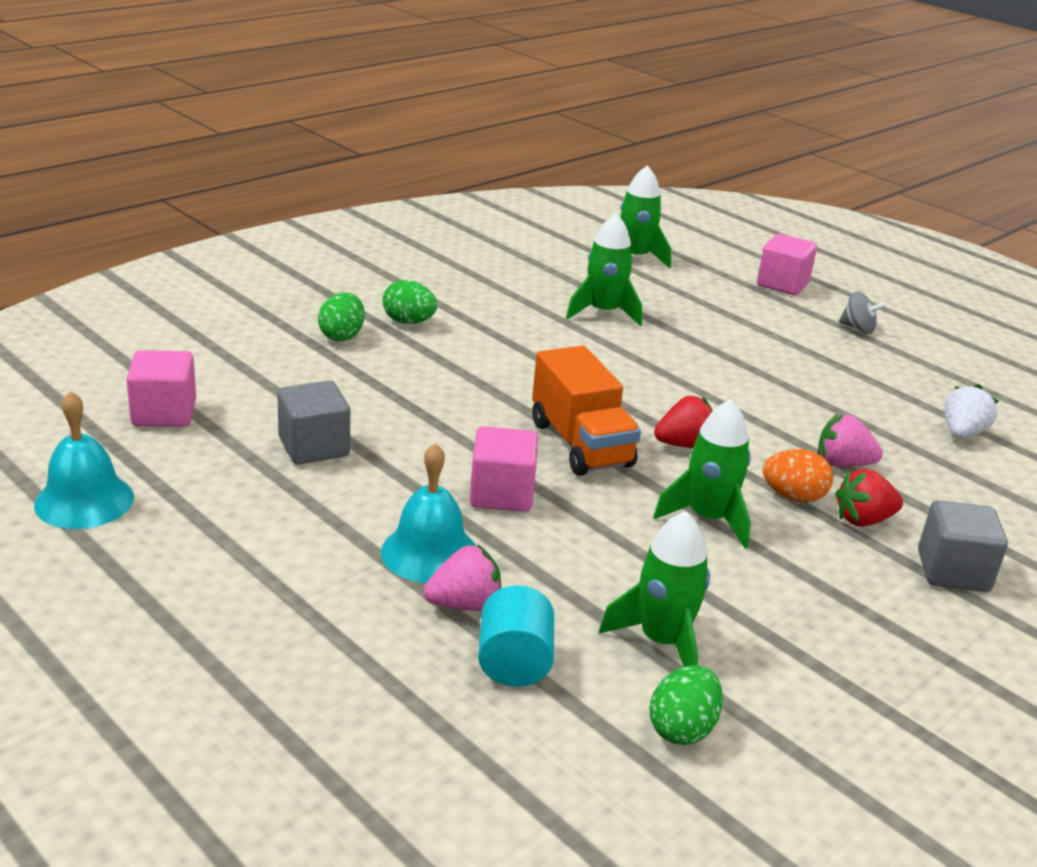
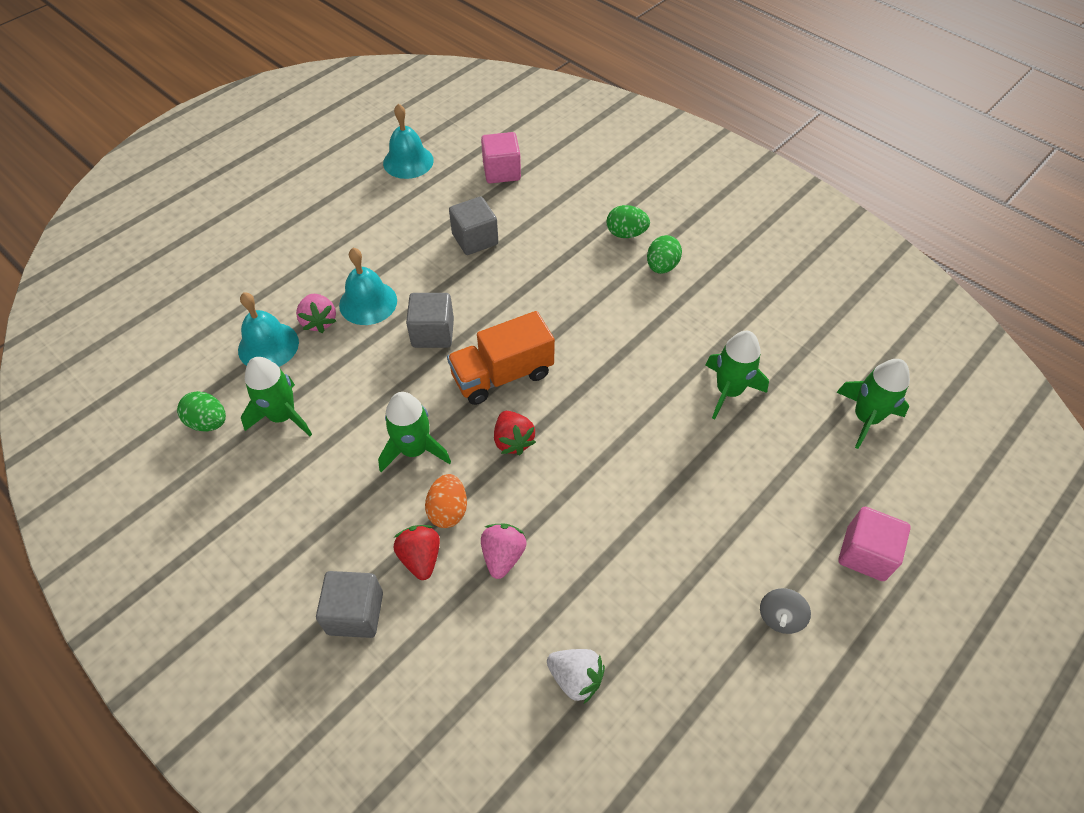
camera: 90 degrees right, 25 degrees up
pink cube [470,426,538,512] -> grey cube [406,293,454,348]
turquoise cylinder [478,585,554,687] -> turquoise bell [238,292,299,367]

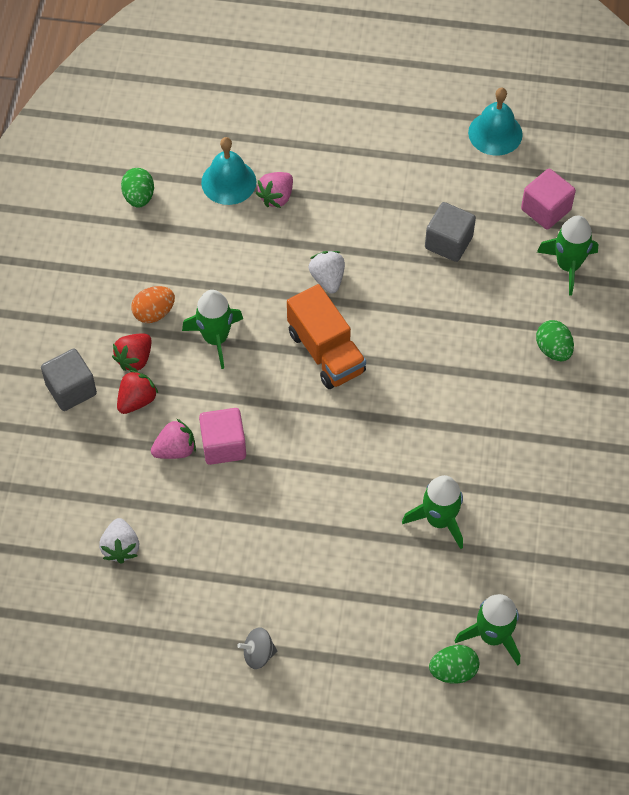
camera: 55 degrees right, 5 degrees up
green rocket [241,357,312,436] -> green rocket moved to [537,216,598,296]
turquoise bell [339,248,397,325] -> none
grey cube [406,293,454,348] -> white strawberry [309,251,345,293]
orange egg [425,474,467,528] -> orange egg moved to [131,286,175,323]
orange truck [447,311,555,405] -> orange truck turned 150 degrees counterclockwise [287,284,366,389]
red strawberry [494,411,536,455] -> red strawberry moved to [112,334,151,372]
green egg [647,235,682,274] -> green egg moved to [429,645,479,684]
pink cube [838,507,911,581] -> pink cube moved to [199,408,246,465]

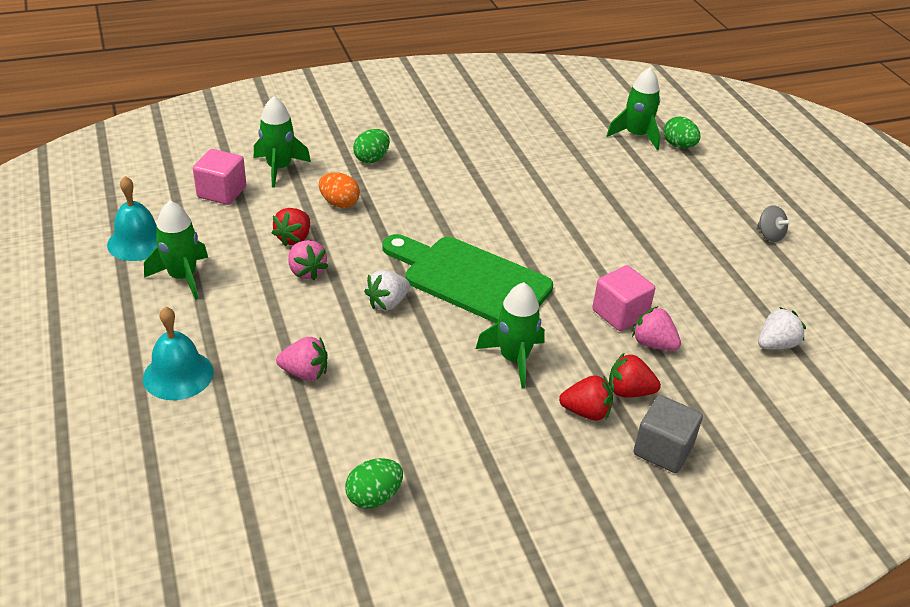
camera: 120 degrees left, 20 degrees down
orange egg [131,286,175,323] -> orange egg moved to [319,172,360,208]
turquoise bell [201,137,256,205] -> turquoise bell moved to [143,306,214,400]
orange truck [287,284,366,389] -> green cutting board [383,234,553,323]
green rocket [402,475,463,549] -> green rocket moved to [144,201,208,300]
grey cube [425,202,476,262] -> red strawberry [272,208,310,246]
none -> pink strawberry [288,240,329,280]

